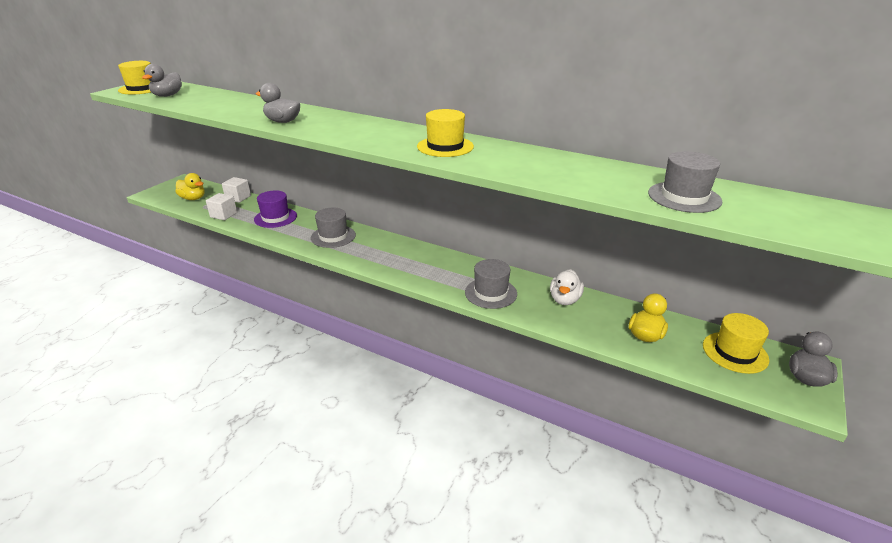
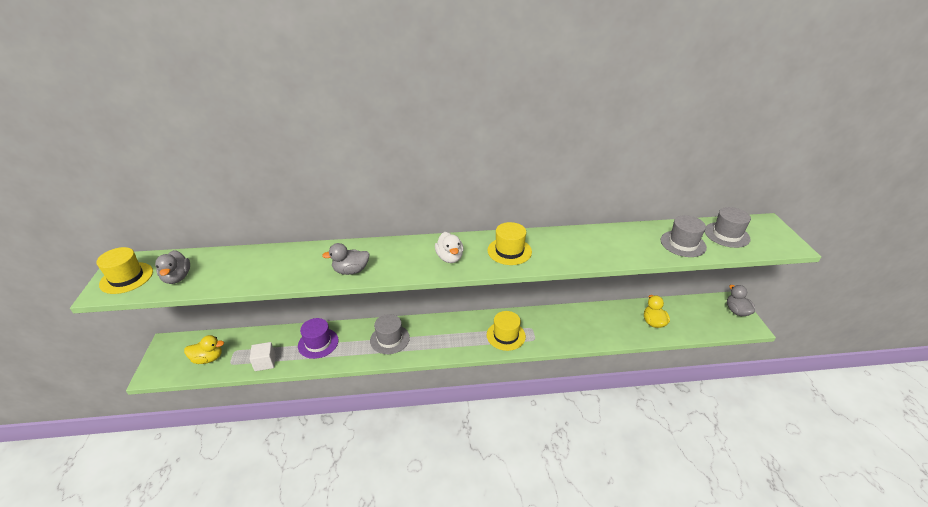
camera: 35 degrees left, 5 degrees up
white cube [222,177,251,203] -> none
grey hat [465,259,517,309] -> grey hat moved to [704,207,751,248]
white duck [550,269,584,305] -> white duck moved to [435,232,463,263]
yellow hat [703,313,769,374] -> yellow hat moved to [487,311,526,351]

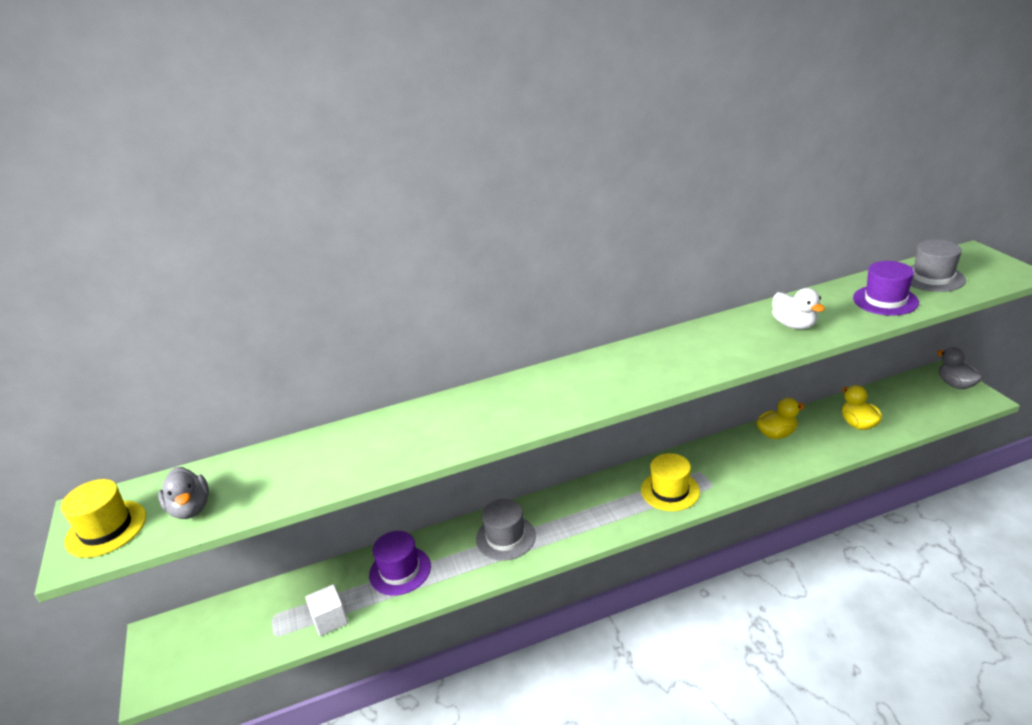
camera: 10 degrees left, 5 degrees down
yellow duck [184,335,224,364] -> yellow duck moved to [756,398,805,439]
grey duck [322,243,369,275] -> none
white duck [435,232,463,263] -> white duck moved to [772,288,825,329]
yellow hat [487,222,532,265] -> none
grey hat [661,215,707,257] -> purple hat [853,261,919,316]

